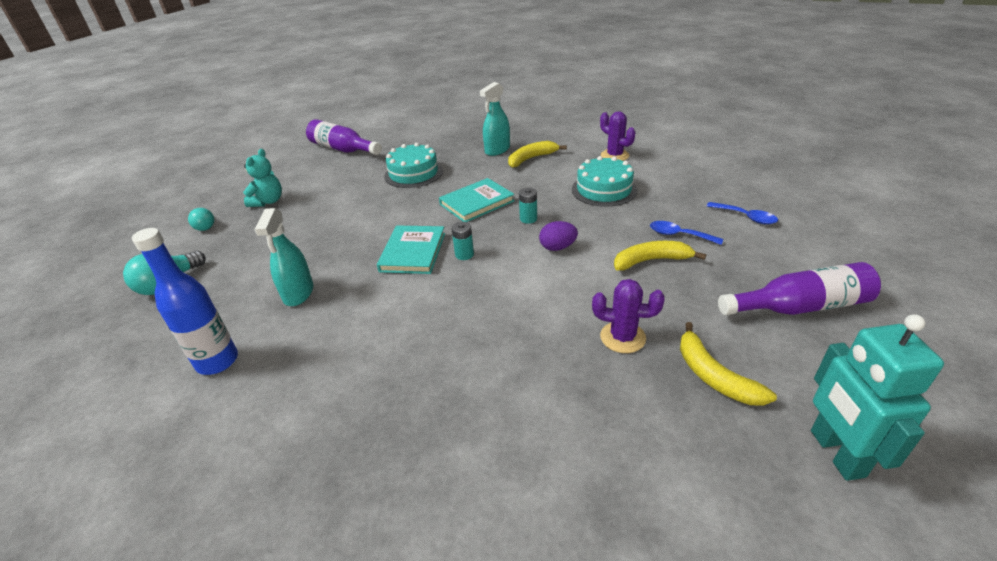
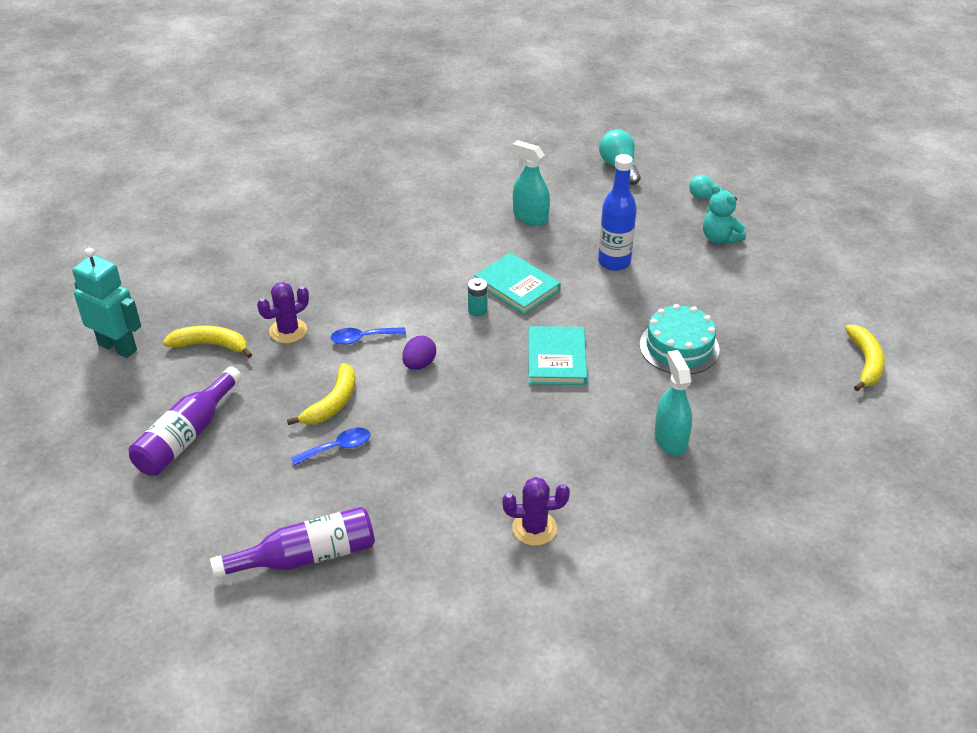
camera: 125 degrees right, 5 degrees up
blue bottle [132,228,238,375] -> blue bottle moved to [598,154,637,271]
purple bottle [306,119,382,155] -> purple bottle moved to [210,507,375,579]
yellow banana [508,141,567,168] -> yellow banana moved to [845,325,885,391]
turquoise battery [519,188,537,224] -> none
turquoise cake [572,156,637,207] -> none
blue spoon [707,202,778,224] -> blue spoon moved to [331,327,406,345]

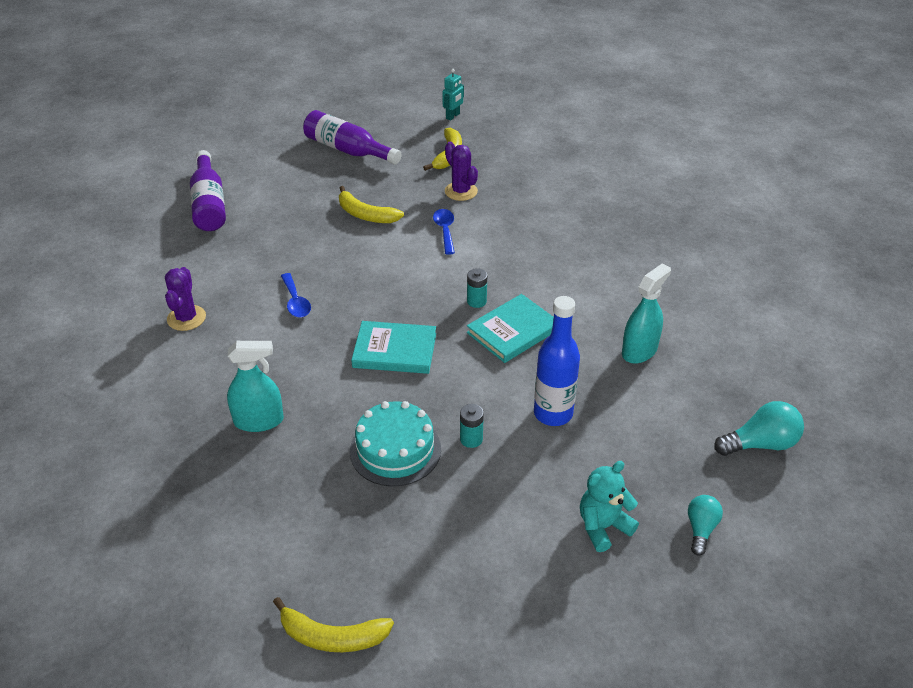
camera: 95 degrees right, 0 degrees up
turquoise robot [72,248,141,358] -> turquoise robot [442,69,464,121], size x0.53
blue spoon [291,428,370,466] -> blue spoon moved to [281,273,311,318]
purple egg [402,336,436,370] -> none
none -> turquoise battery [460,404,484,448]

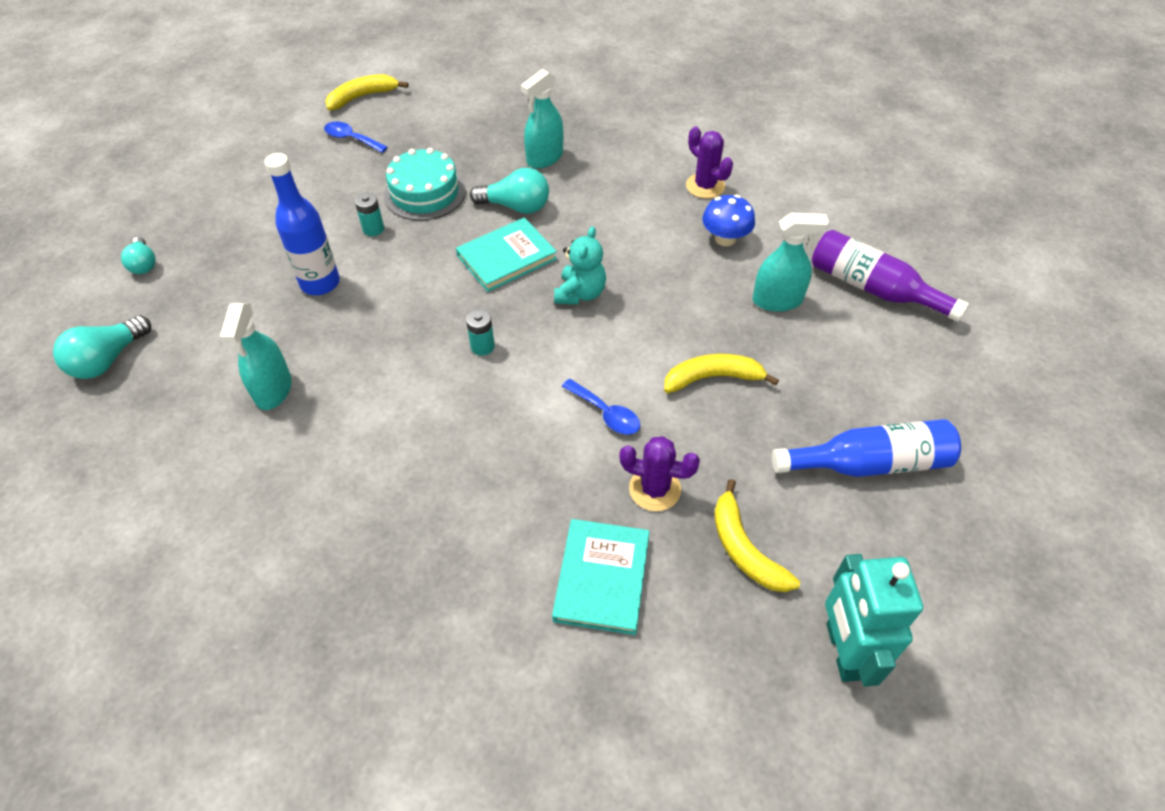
camera: 140 degrees right, 10 degrees up
blue spoon [281,273,311,318] -> blue spoon moved to [324,121,388,153]
purple bottle [303,110,402,165] -> blue bottle [772,419,961,477]
turquoise robot [442,69,464,121] -> turquoise robot [825,554,923,687], size x1.88
turquoise book [467,294,554,363] -> turquoise book moved to [552,519,650,635]
turquoise teddy bear [580,461,639,552] -> turquoise teddy bear moved to [554,226,606,305]
none -> turquoise light bulb [470,168,549,214]
none -> blue mushroom [702,195,755,246]
none -> turquoise spray bottle [753,213,829,312]

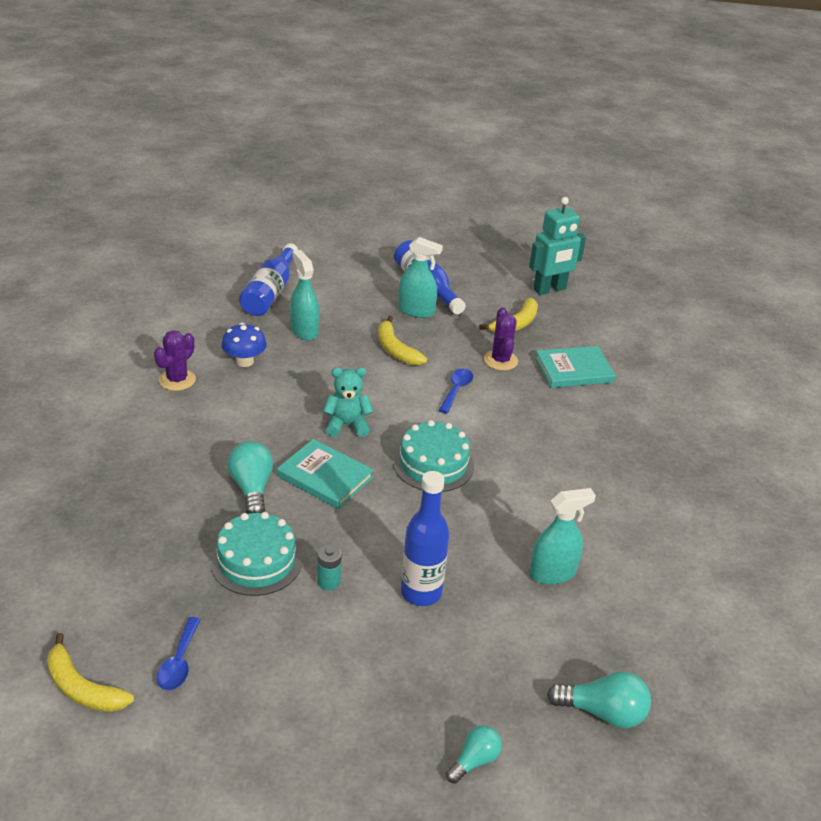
camera: 115 degrees left, 15 degrees down
turquoise battery [466,309,495,356] -> turquoise cake [393,420,474,492]
turquoise spray bottle [521,69,563,169] -> turquoise spray bottle moved to [398,237,443,318]
purple bottle [812,230,969,322] -> blue bottle [239,243,298,316]

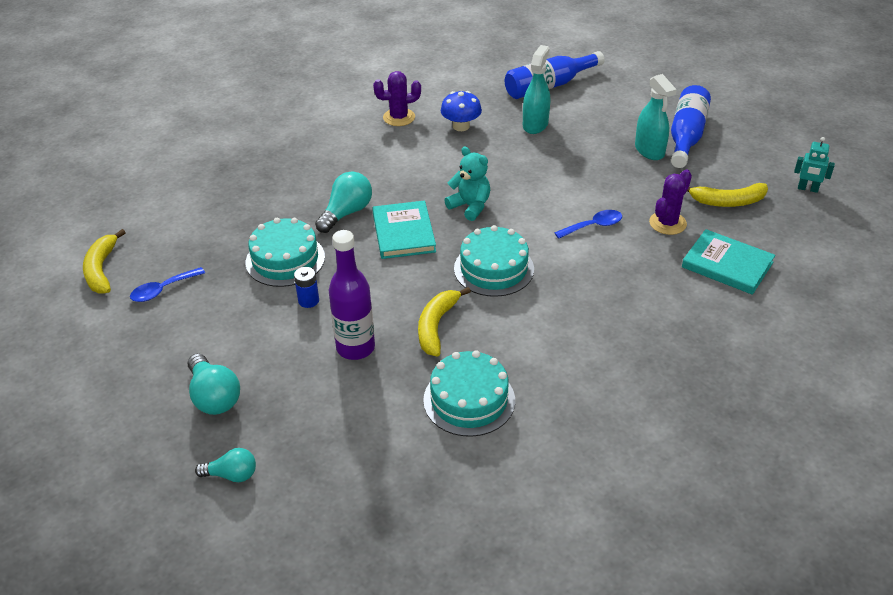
camera: 50 degrees right, 5 degrees up
turquoise battery [317,545,342,590] -> blue battery [294,267,319,308]
yellow banana [378,316,427,365] -> yellow banana moved to [418,287,471,357]
blue bottle [401,471,449,606] -> purple bottle [329,230,375,360]
turquoise robot [529,197,586,295] -> turquoise robot [794,137,835,193], size x0.53
turquoise spray bottle [530,488,596,584] -> turquoise cake [423,350,515,437]
turquoise light bulb [547,671,651,728] -> turquoise light bulb moved to [188,354,240,415]

